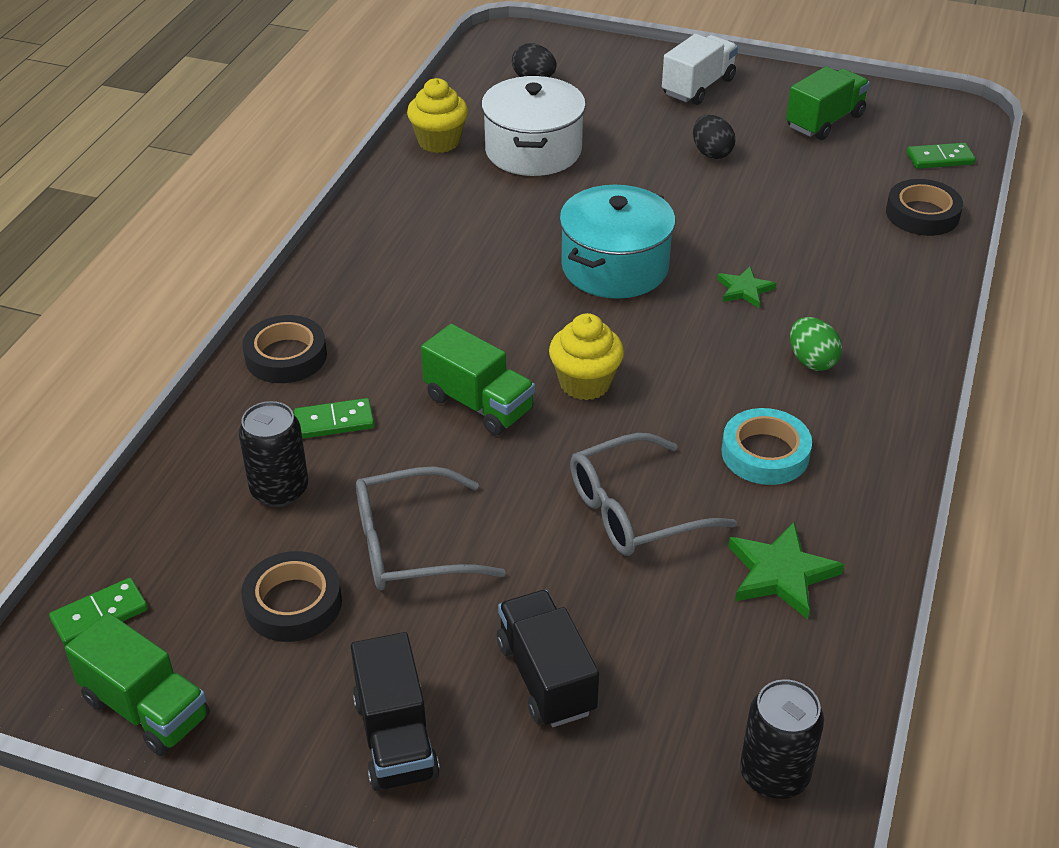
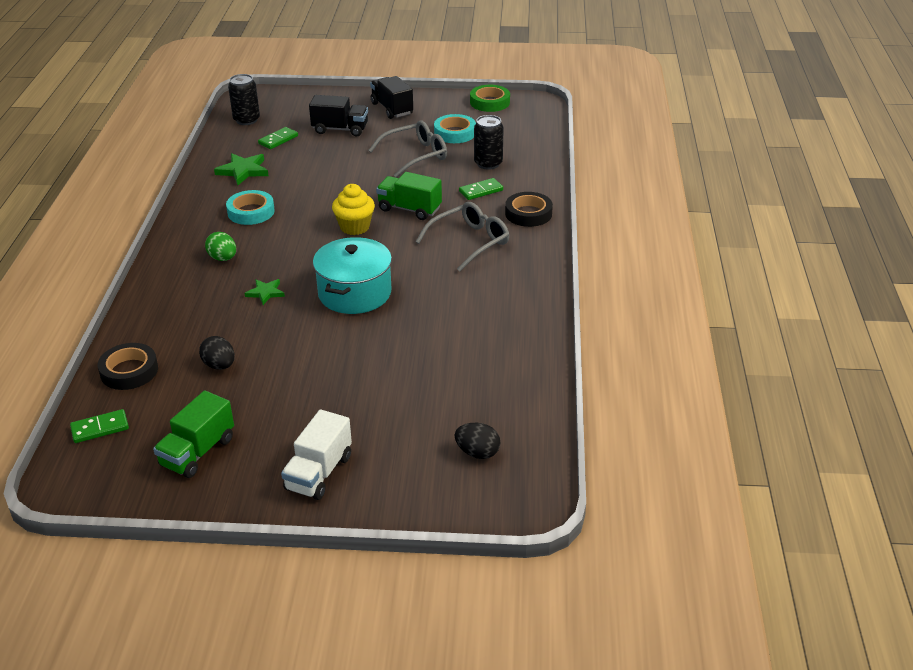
camera: 165 degrees right, 5 degrees down
green domino [49,578,148,646] -> green domino moved to [258,127,298,149]
green truck [65,612,210,756] -> green tape [470,85,510,112]
black tape [241,551,342,642] -> turquoise tape [434,114,476,143]
yellow cupcake [407,78,468,153] -> none
white pot [481,76,586,176] -> none
black truck [497,590,599,727] -> black truck turned 45 degrees counterclockwise [309,95,368,136]
grey glasses [570,433,737,556] -> grey glasses moved to [416,202,509,272]
black egg [693,115,735,159] -> black egg moved to [199,336,235,370]

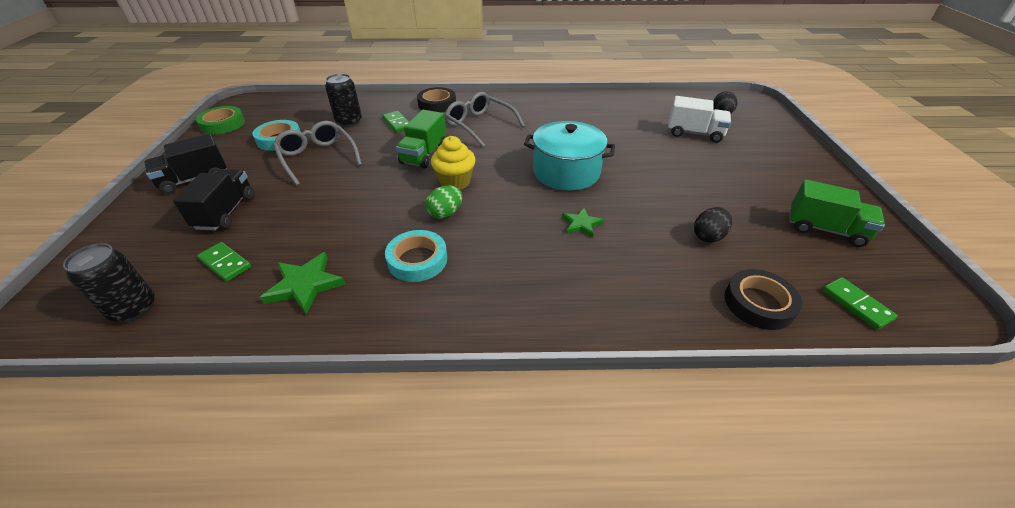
camera: 95 degrees left, 5 degrees up
green egg [205,232,236,261] -> green egg moved to [425,185,462,219]
white truck [281,409,352,500] -> white truck moved to [668,96,731,143]

